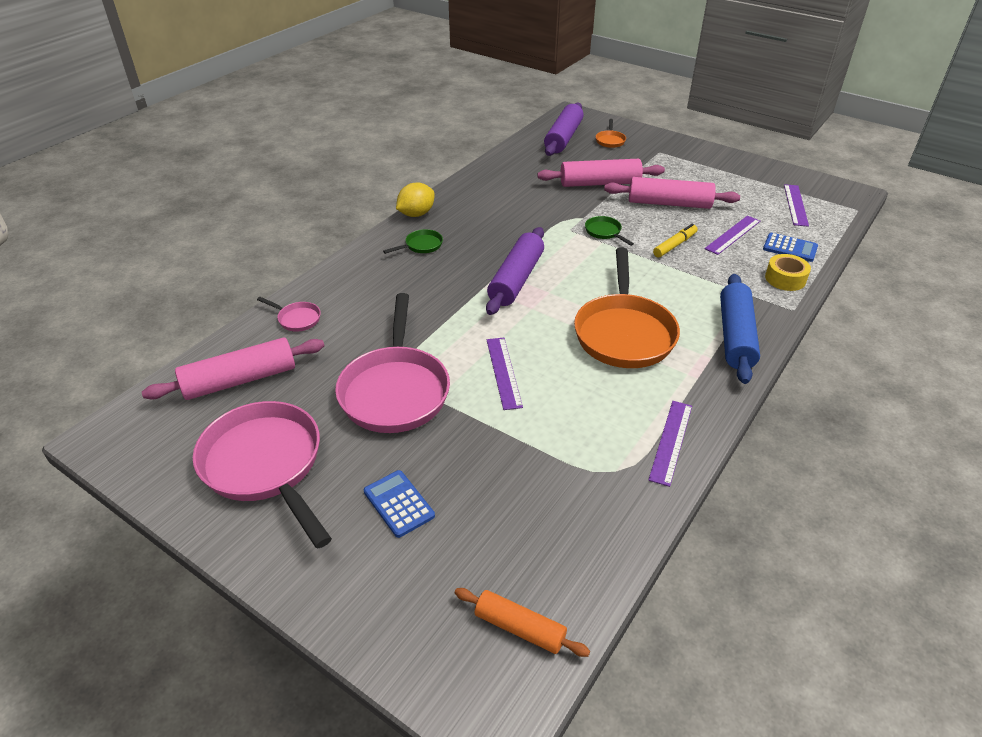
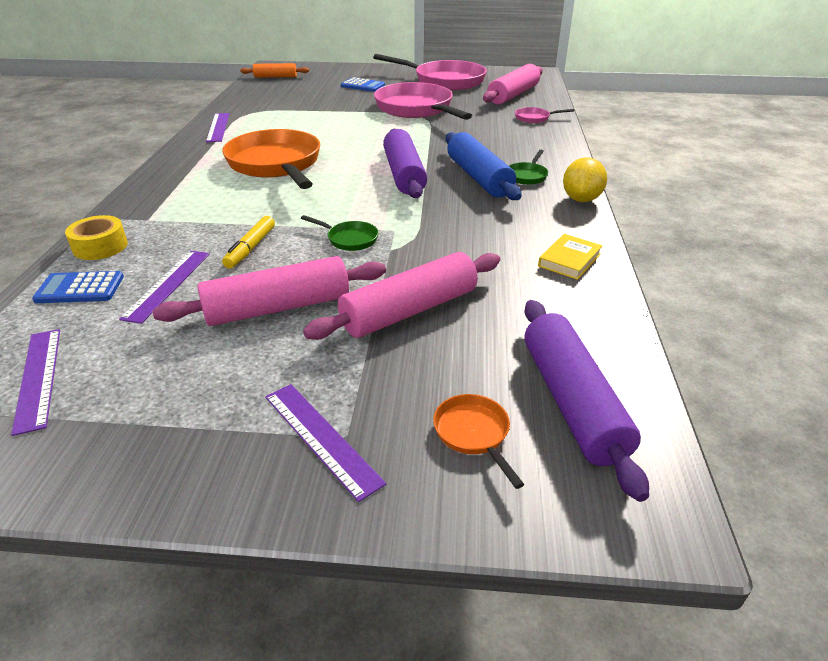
camera: 150 degrees right, 5 degrees down
purple ruler [487,337,523,410] -> purple ruler moved to [265,384,386,502]
blue rolling pin [720,274,760,384] -> blue rolling pin moved to [446,132,521,200]
none -> yellow book [538,234,603,280]

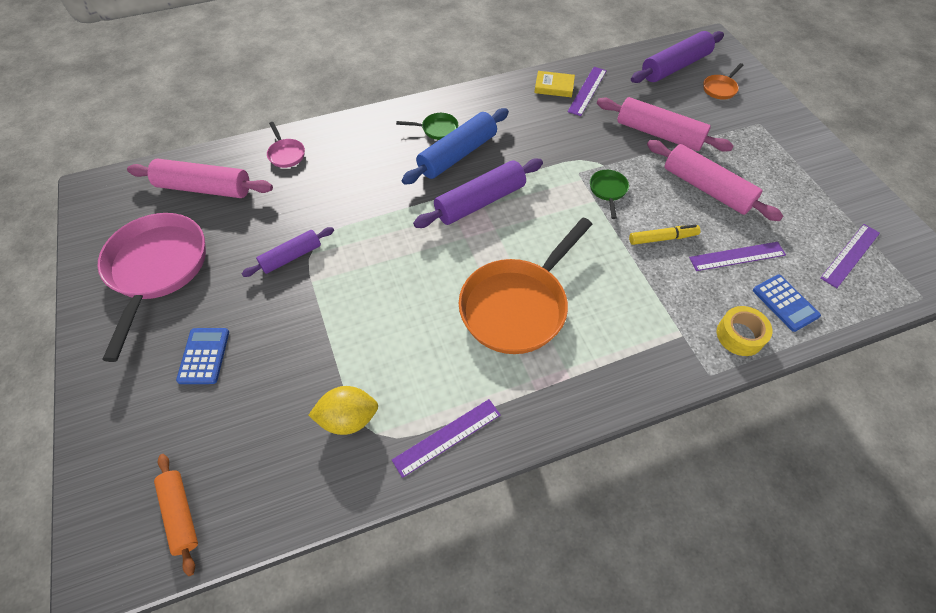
camera: 115 degrees left, 20 degrees up
purple ruler [265,384,386,502] -> purple ruler moved to [567,67,607,116]
pink pan [374,82,472,120] -> purple rolling pin [241,227,334,277]
yellow lemon [563,157,607,202] -> yellow lemon moved to [308,386,378,435]

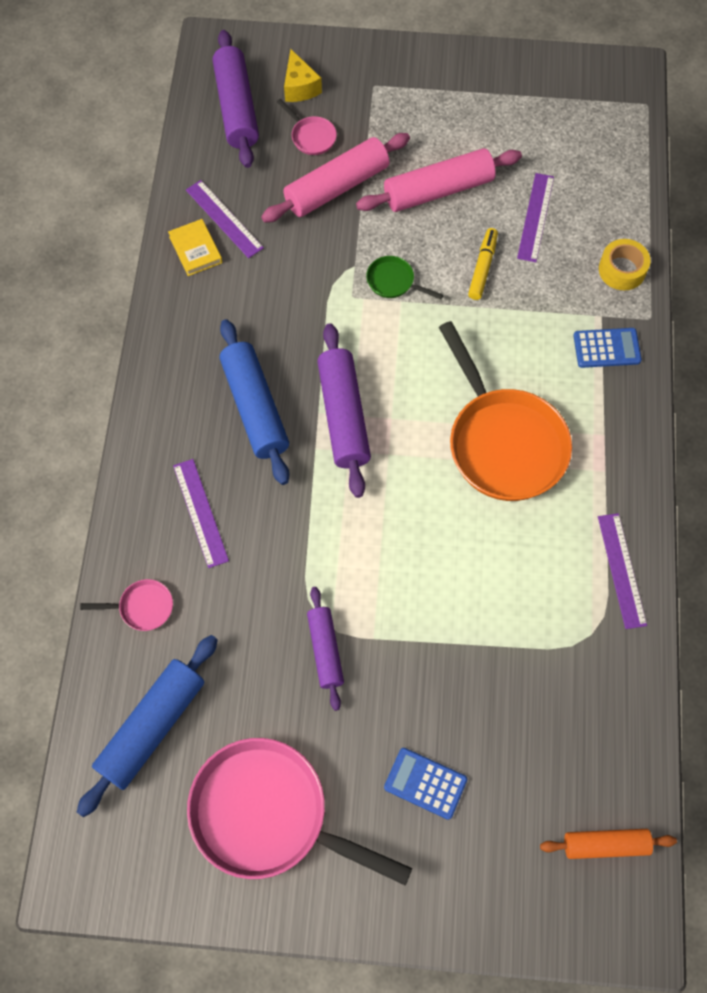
camera: 65 degrees left, 10 degrees up
pink rolling pin [127,159,273,198] -> blue rolling pin [77,635,218,817]
yellow lemon [308,386,378,435] -> none
green pan [396,113,458,140] -> none
yellow book [534,71,575,97] -> yellow book turned 60 degrees counterclockwise [168,219,222,276]
orange pan [703,63,743,100] -> yellow cheese [284,49,322,102]
blue calculator [753,275,821,332] -> blue calculator moved to [573,328,642,368]
purple ruler [820,224,880,288] -> purple ruler moved to [173,459,229,568]
none -> pink pan [277,99,337,155]

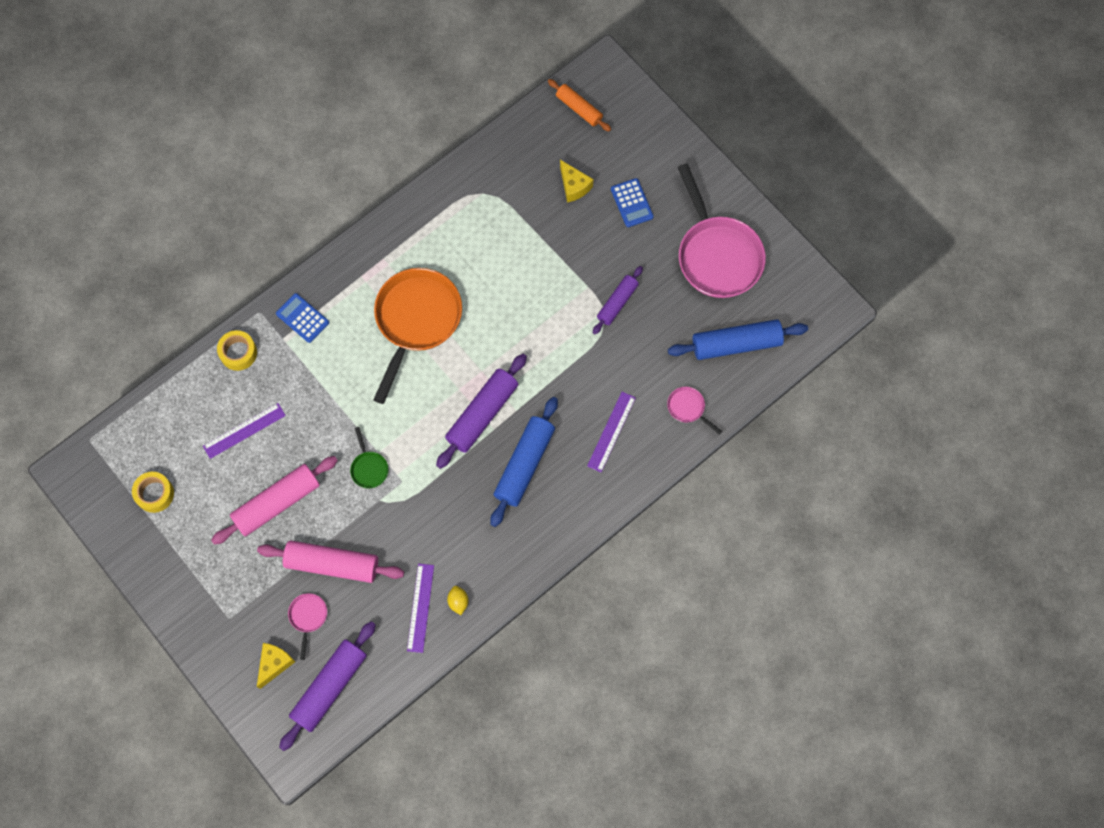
camera: 135 degrees left, 5 degrees up
yellow book [168,219,222,276] -> yellow lemon [447,586,469,615]
pink rolling pin [356,148,522,212] -> pink rolling pin turned 60 degrees counterclockwise [211,456,338,545]
yellow marker [468,228,498,300] -> none
purple ruler [598,513,647,629] -> none
none -> yellow tape [132,472,174,513]
none -> yellow cheese [560,160,593,203]

